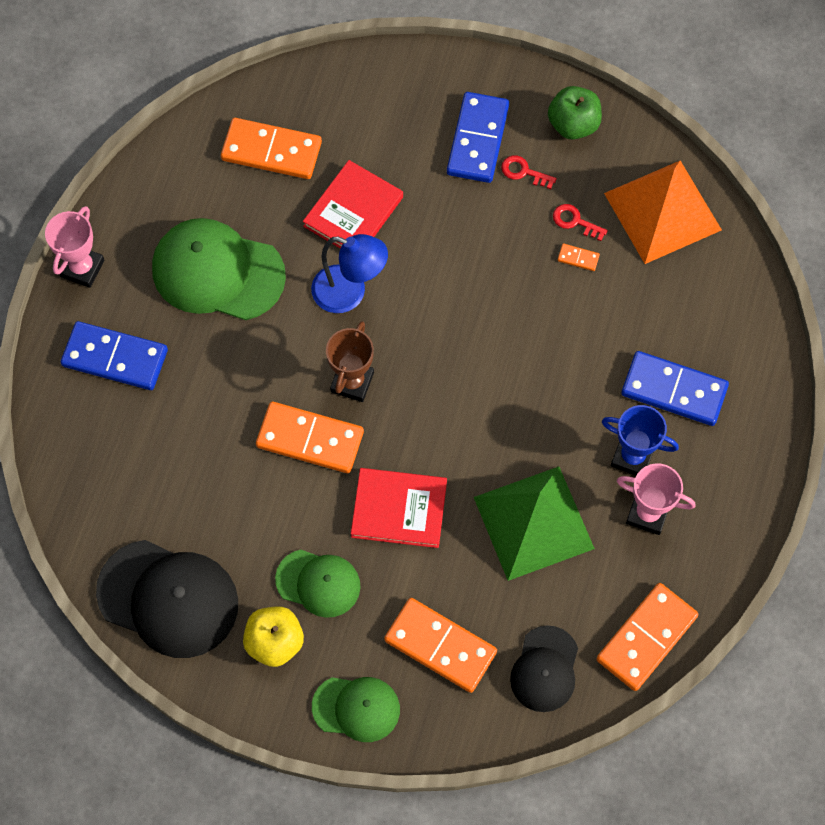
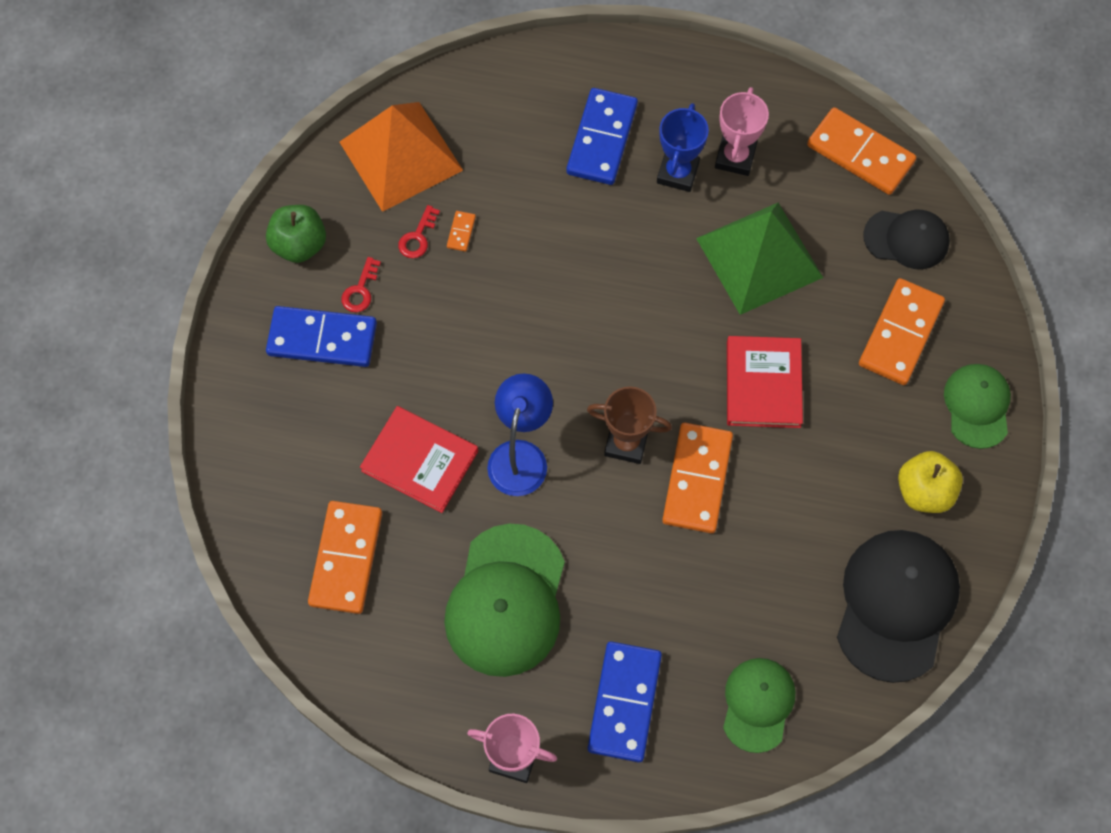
camera: 95 degrees left, 0 degrees up
green cap [275,550,361,618] -> green cap moved to [723,658,795,753]

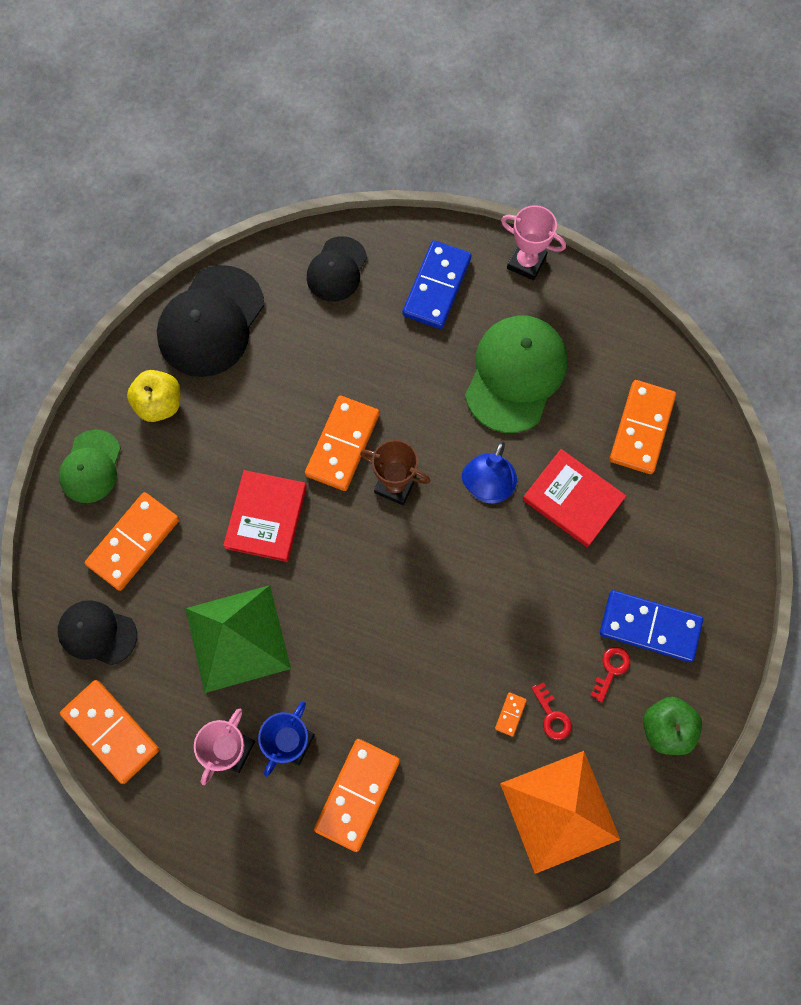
camera: 170 degrees left, 5 degrees up
red key [398,205,440,258] -> red key turned 120 degrees clockwise [531,682,572,740]
blue domino [566,88,638,185] -> orange domino [314,739,400,852]
green cap [723,658,795,753] -> black cap [307,236,367,301]

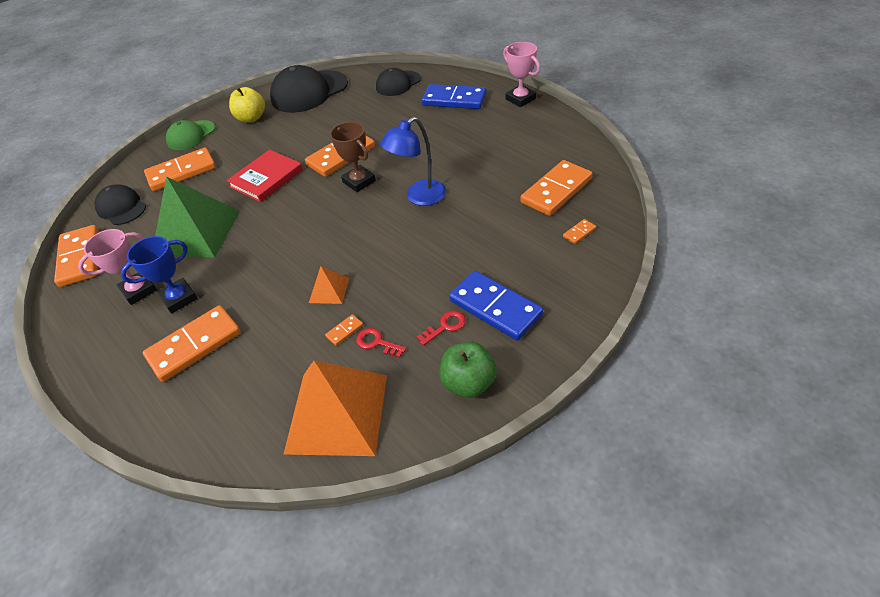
camera: 30 degrees right, 25 degrees down
blue domino [403,240,472,329] -> blue domino turned 60 degrees clockwise [422,84,487,109]
green cap [465,316,568,433] -> none
red book [523,449,626,547] -> none
red key [531,682,572,740] -> red key turned 120 degrees clockwise [356,328,406,358]
none -> orange pyramid [309,266,349,304]
none -> orange domino [563,219,596,244]

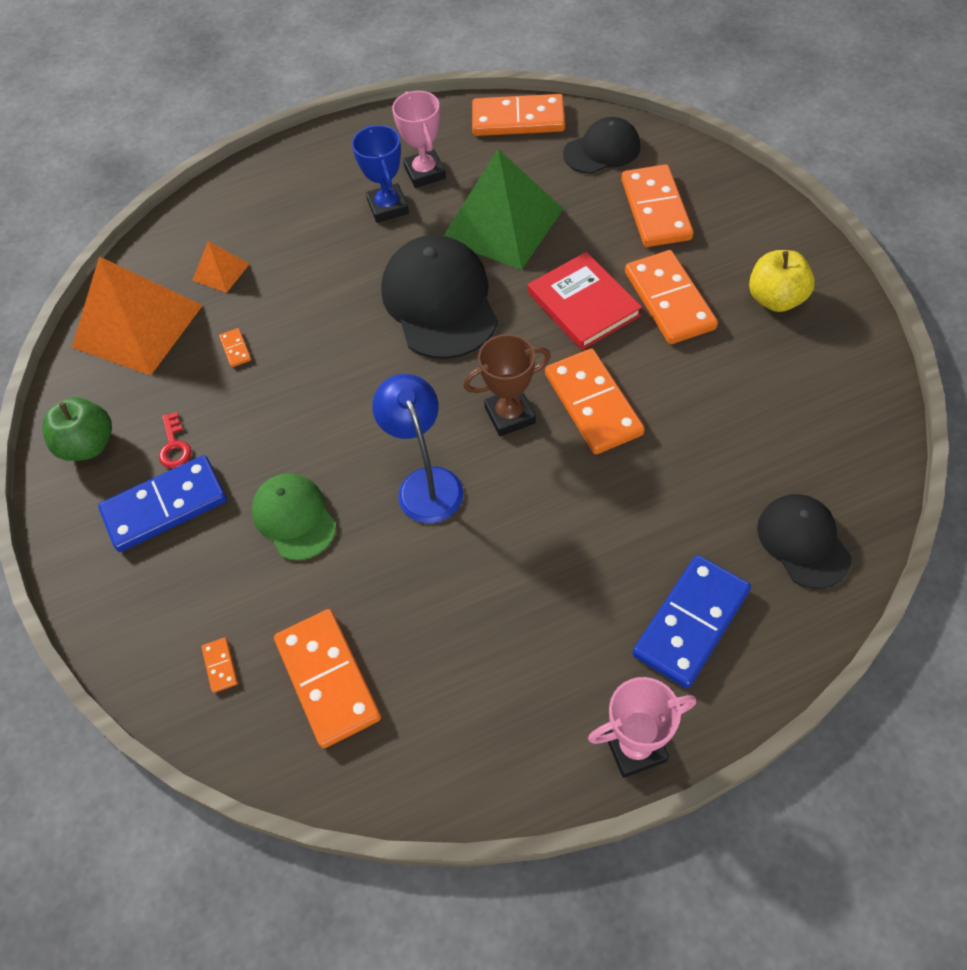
camera: 110 degrees right, 10 degrees up
orange domino [143,305,241,382] -> orange domino moved to [625,250,718,344]
green cap [166,120,215,150] -> green cap moved to [251,473,337,560]
black cap [270,65,348,113] -> black cap moved to [381,235,498,359]
orange pyramid [309,266,349,304] -> orange pyramid moved to [193,241,249,293]
red key [356,328,406,358] -> none

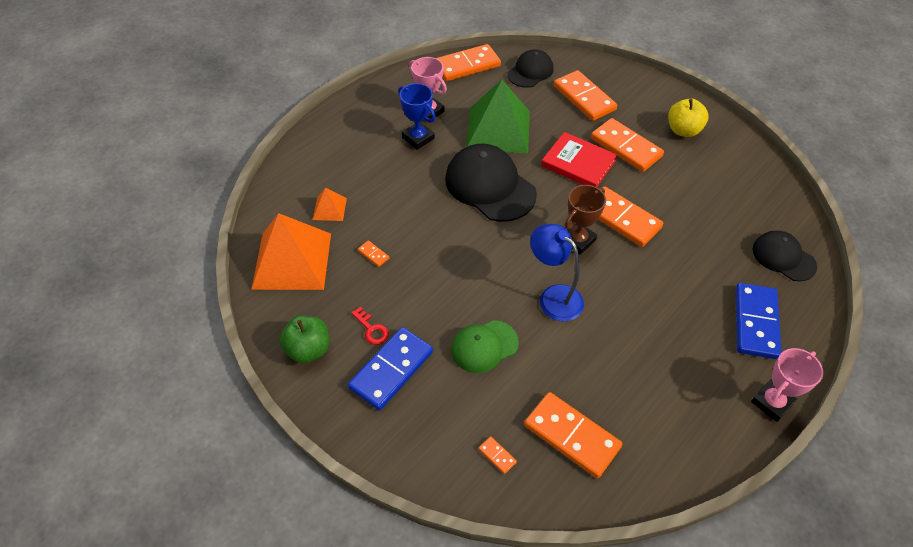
camera: 30 degrees left, 5 degrees down
green cap [251,473,337,560] -> green cap turned 60 degrees counterclockwise [451,320,519,373]

